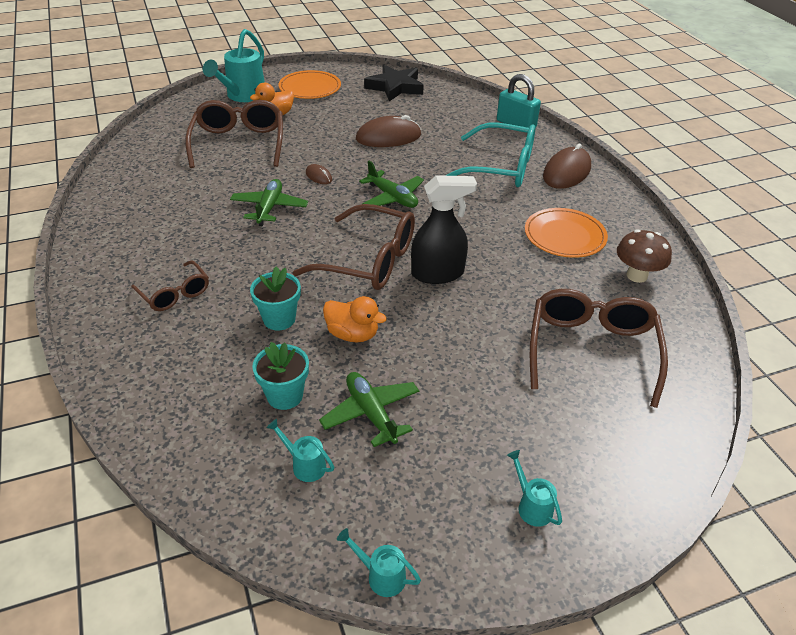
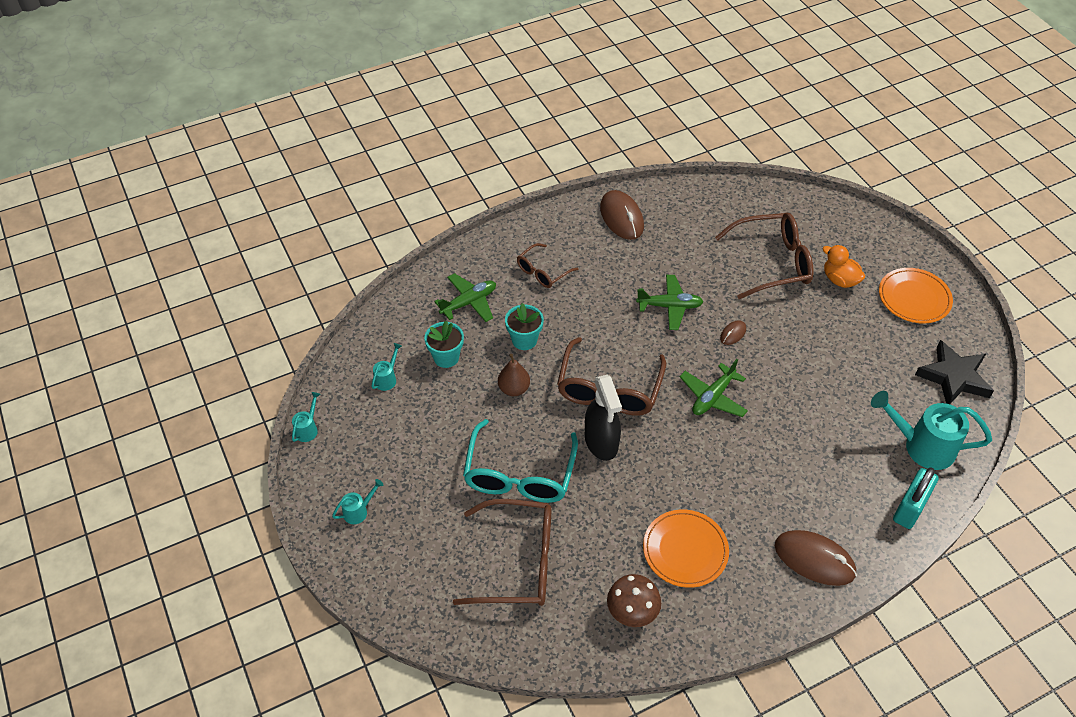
camera: 85 degrees right, 10 degrees up
turquoise watering can [203,29,265,102] -> turquoise watering can moved to [871,391,992,470]
green plane [319,372,419,447] -> green plane moved to [434,273,496,322]
orange duck [323,296,387,343] -> brown pear [498,354,530,396]
brown mouse [356,115,421,147] -> brown mouse moved to [600,190,644,240]
turquoise glasses [445,123,535,187] -> turquoise glasses moved to [463,419,578,503]

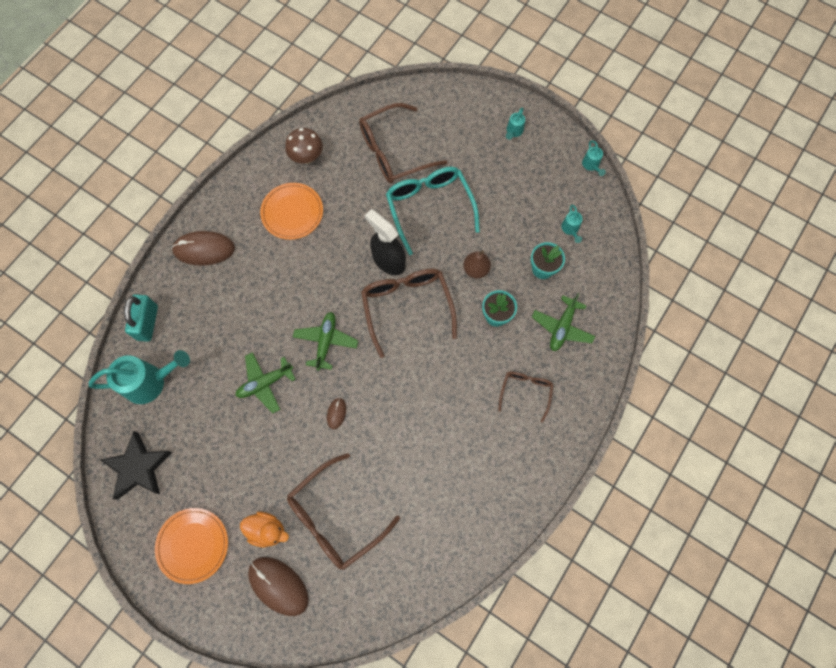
camera: 150 degrees right, 20 degrees up
brown mouse [600,190,644,240] -> brown mouse moved to [248,557,309,616]
green plane [636,275,703,330] -> green plane moved to [235,352,296,413]

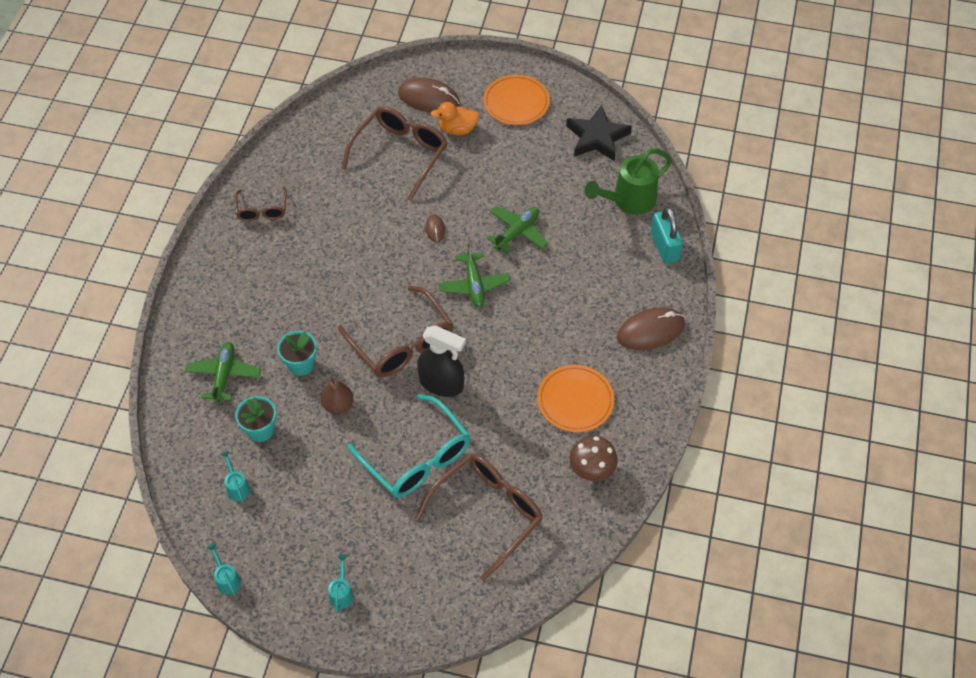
camera: 160 degrees right, 15 degrees down
turquoise watering can [89,350,190,404] -> green watering can [585,149,672,215]
brown glasses [498,372,554,423] -> brown glasses moved to [235,186,287,221]

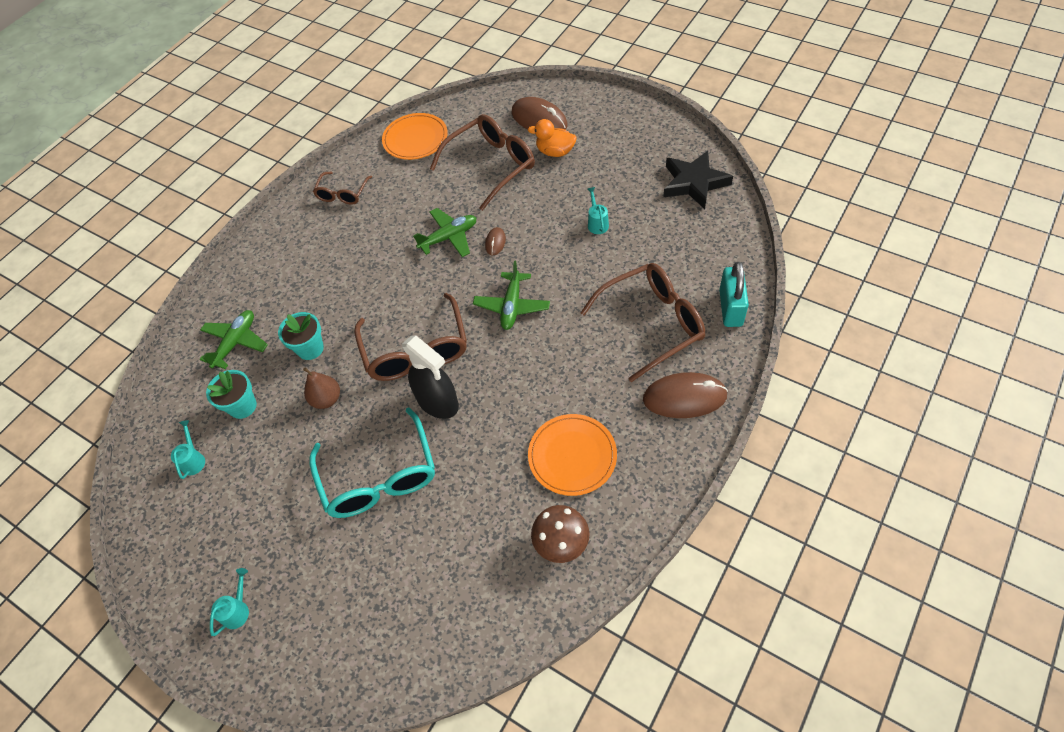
camera: 25 degrees right, 0 degrees up
turquoise watering can [207,543,241,596] -> turquoise watering can moved to [587,187,609,234]
brown glasses [415,454,543,581] -> brown glasses moved to [581,263,705,382]
orange plate [483,75,550,125] -> orange plate moved to [382,113,448,160]
green plane [487,206,548,253] -> green plane moved to [413,208,476,257]
green watering can [585,149,672,215] -> none

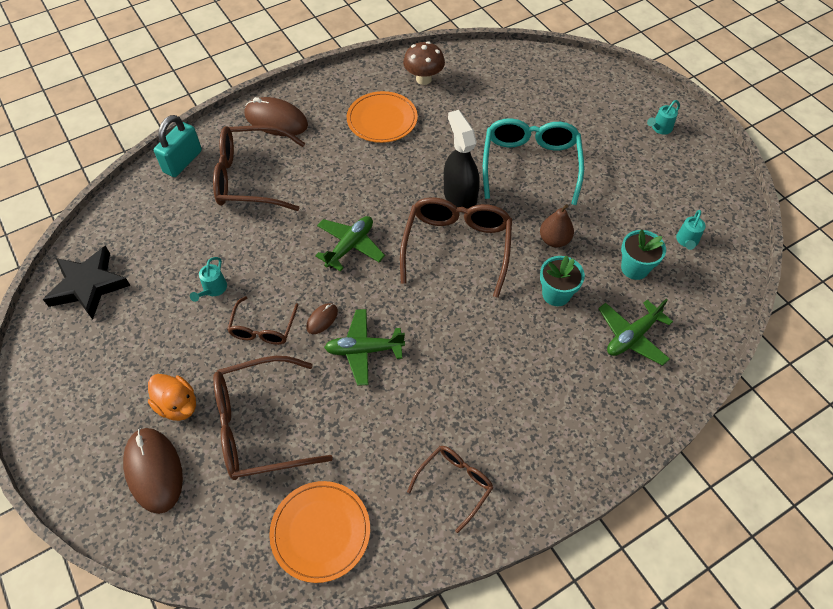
camera: 160 degrees left, 0 degrees up
none -> brown glasses [227,296,298,345]

